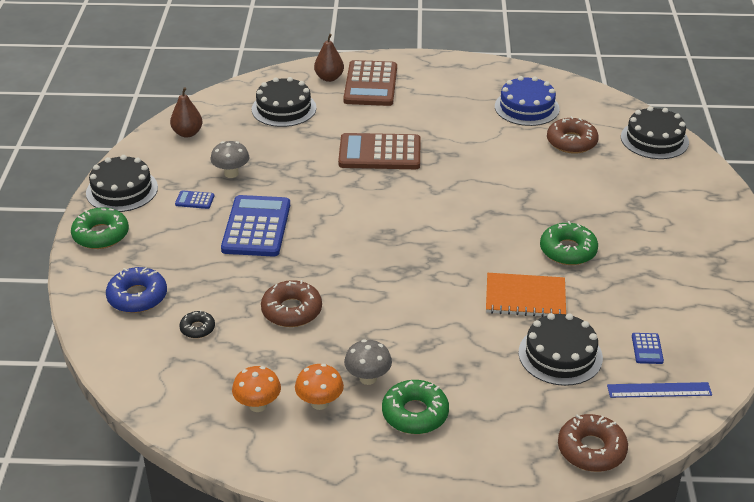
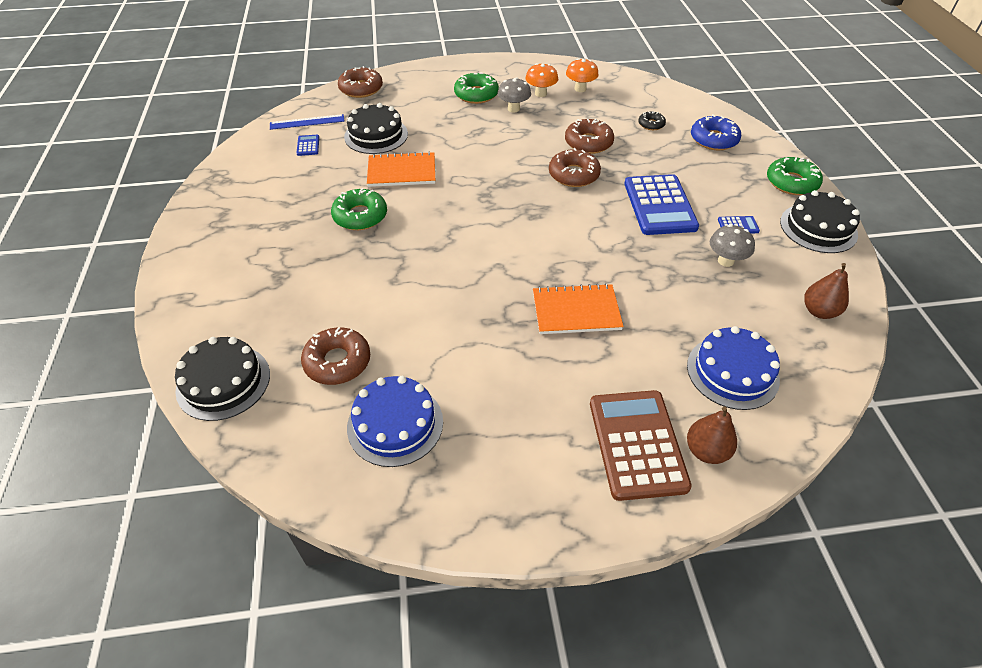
camera: 170 degrees right, 10 degrees up
black cake [252,77,316,127] -> blue cake [687,326,780,410]
brown calculator [338,133,421,169] -> orange notebook [533,283,624,334]
none -> brown donut [549,148,601,187]

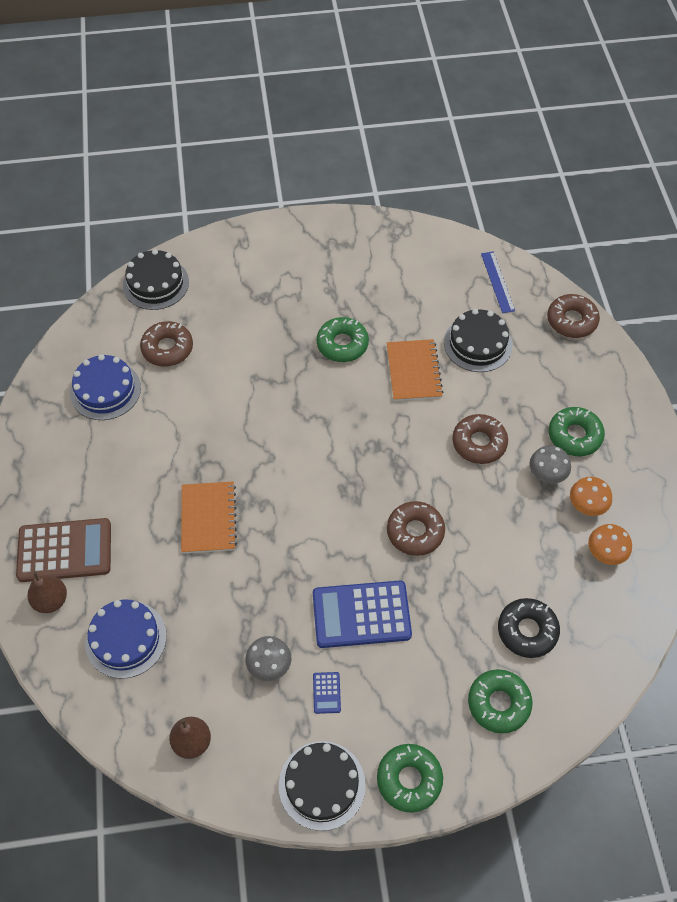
camera: 90 degrees right, 10 degrees up
blue calculator [297,135,319,156] -> none
brown donut [565,119,614,154] -> brown donut moved to [452,414,508,464]
black donut [638,111,666,130] -> black donut [498,598,560,658], size x1.76
blue donut [691,114,741,151] -> green donut [468,669,532,733]

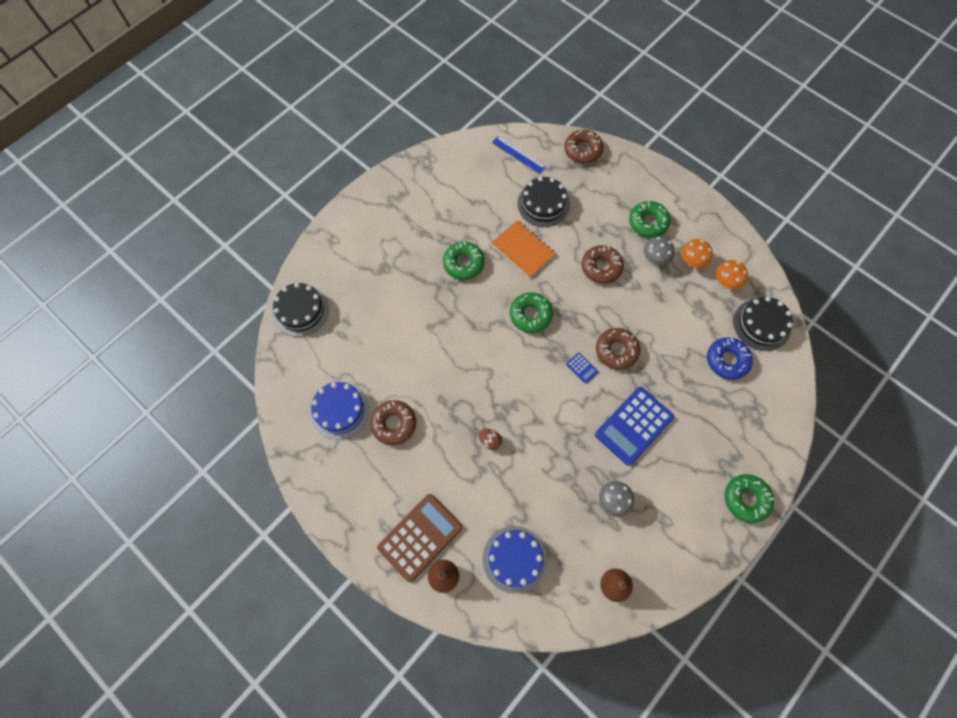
camera: 40 degrees left, 10 degrees up
brown donut [140,321,193,367] -> brown donut moved to [370,400,416,445]
orange notebook [181,482,237,553] -> brown egg [479,428,502,450]
black cake [279,741,366,831] -> black cake moved to [733,297,793,351]
blue calculator [313,672,341,714] -> blue calculator moved to [566,353,598,384]
green donut [468,669,532,733] -> green donut moved to [510,292,553,333]
black donut [498,598,560,658] -> blue donut [707,337,753,380]

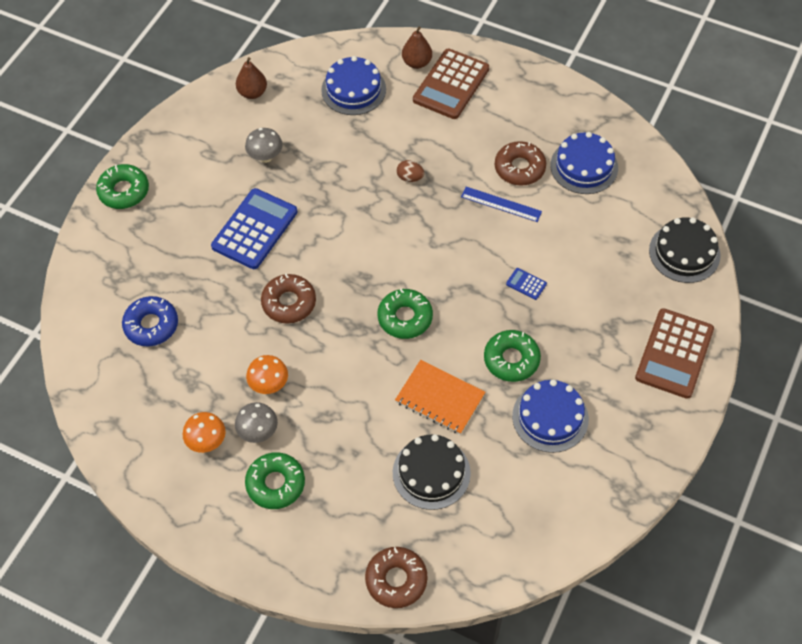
camera: 165 degrees right, 10 degrees down
blue ruler [492,136,546,174] -> blue ruler moved to [461,187,542,222]
blue calculator [566,353,598,384] -> blue calculator moved to [506,268,547,300]
brown donut [582,245,624,284] -> none
orange mushroom [716,260,748,289] -> orange mushroom moved to [246,355,288,394]
black cake [733,297,793,351] -> none
none -> blue cake [512,379,589,453]
none -> brown calculator [635,308,714,399]

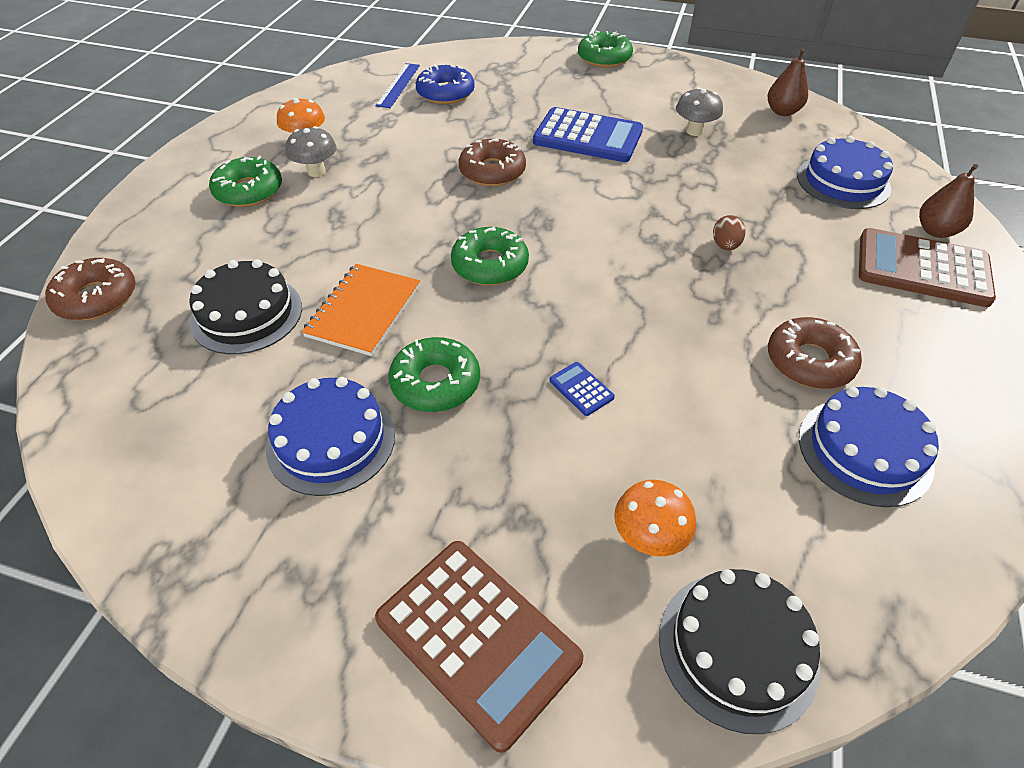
camera: 80 degrees right, 10 degrees down
orange mushroom [246,355,288,394] -> orange mushroom moved to [614,480,696,556]
blue ruler [461,187,542,222] -> blue ruler moved to [376,63,420,108]
blue calculator [506,268,547,300] -> blue calculator turned 60 degrees counterclockwise [549,362,615,416]
brown calculator [635,308,714,399] -> brown calculator turned 150 degrees counterclockwise [375,541,584,753]

